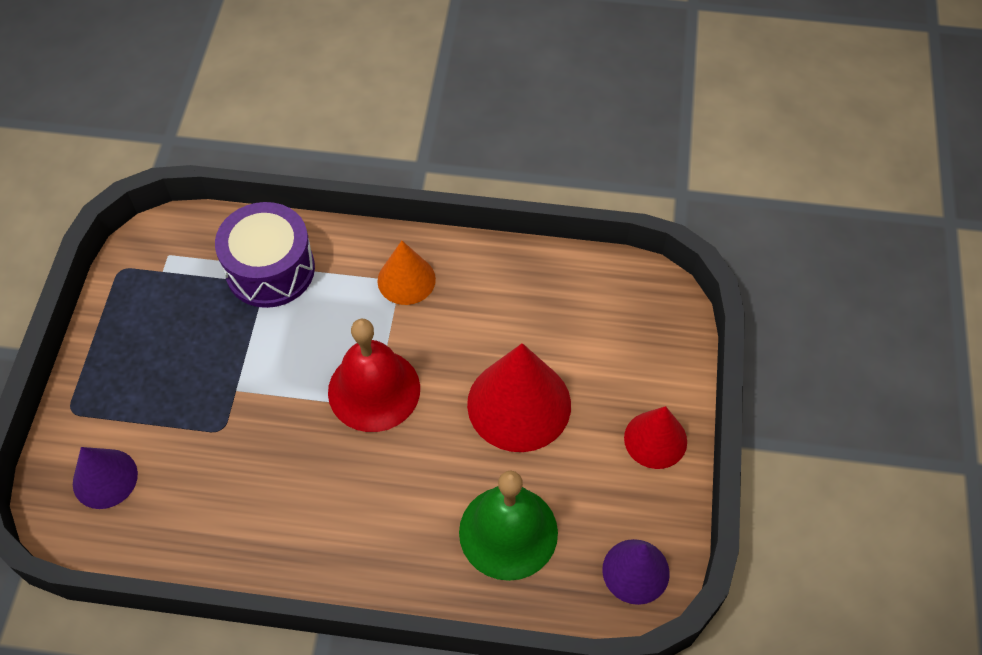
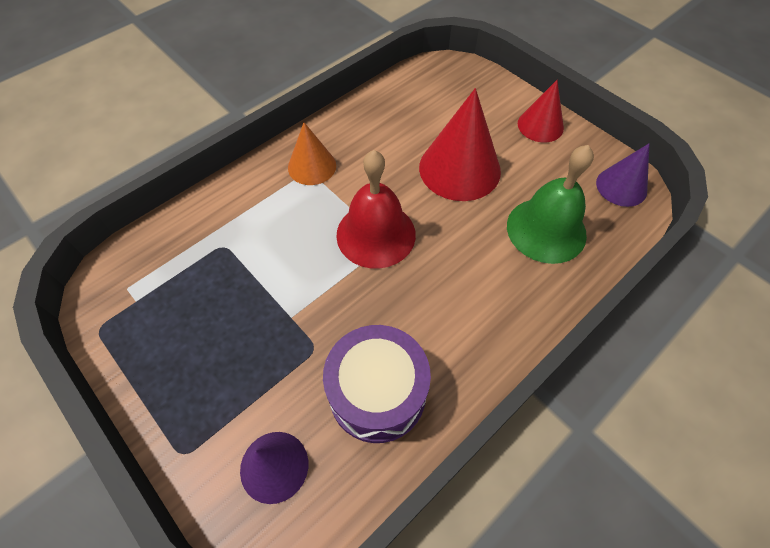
camera: 50 degrees left, 0 degrees up
purple drum [215,202,315,308] -> purple drum moved to [323,325,431,443]

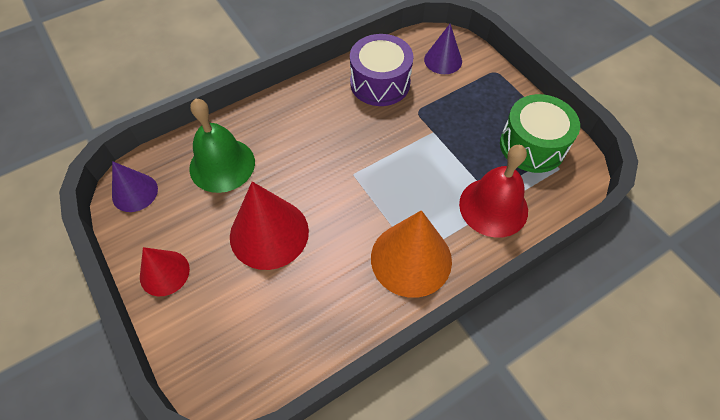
camera: 170 degrees left, 0 degrees up
orange cone [288,122,336,185] -> orange cone [371,210,452,298], size x1.68
red bell [336,150,416,269] -> red bell moved to [459,145,528,238]
none -> green drum [500,94,580,173]

